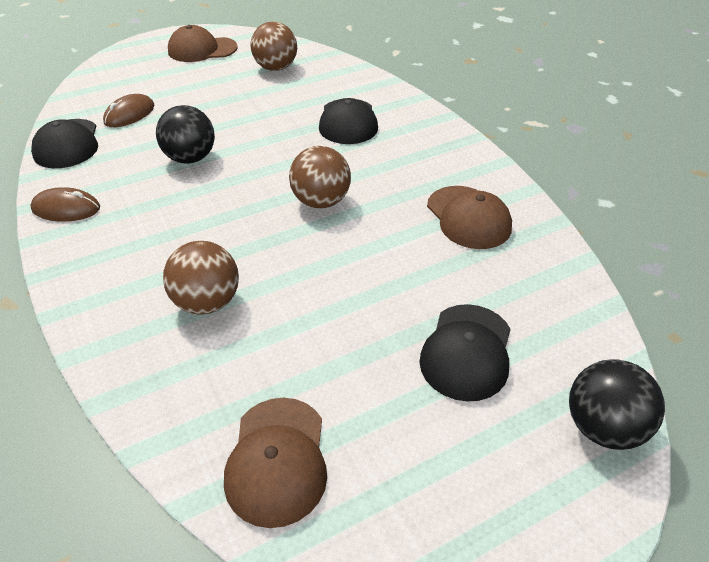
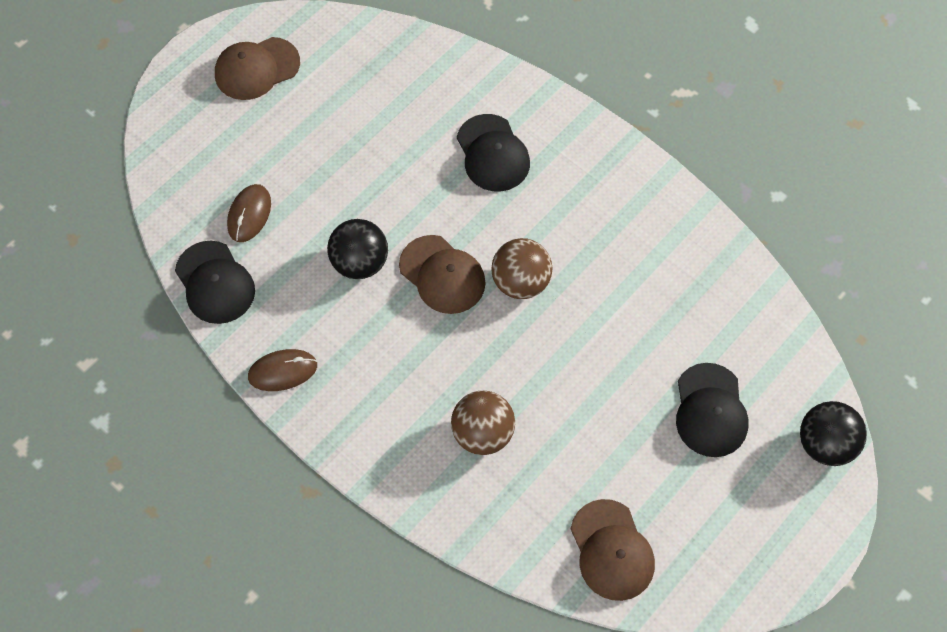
camera: 20 degrees left, 20 degrees up
brown ball [251,21,297,71] -> none
brown cap [427,186,512,249] -> brown cap moved to [399,235,486,314]

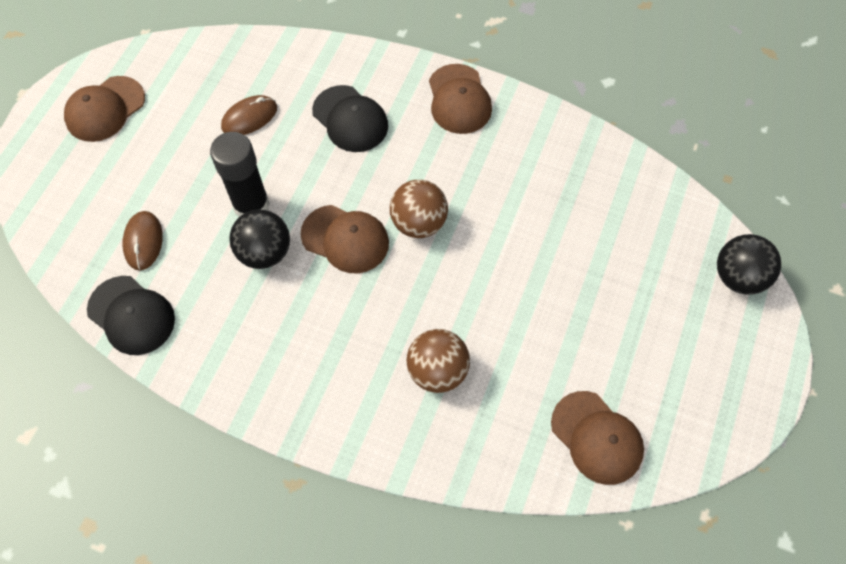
camera: 20 degrees left, 0 degrees up
brown mouse [248,349,317,391] -> brown mouse moved to [221,95,277,135]
black cap [676,363,748,457] -> none
none -> black glue stick [210,132,270,217]
none -> brown cap [429,64,492,134]

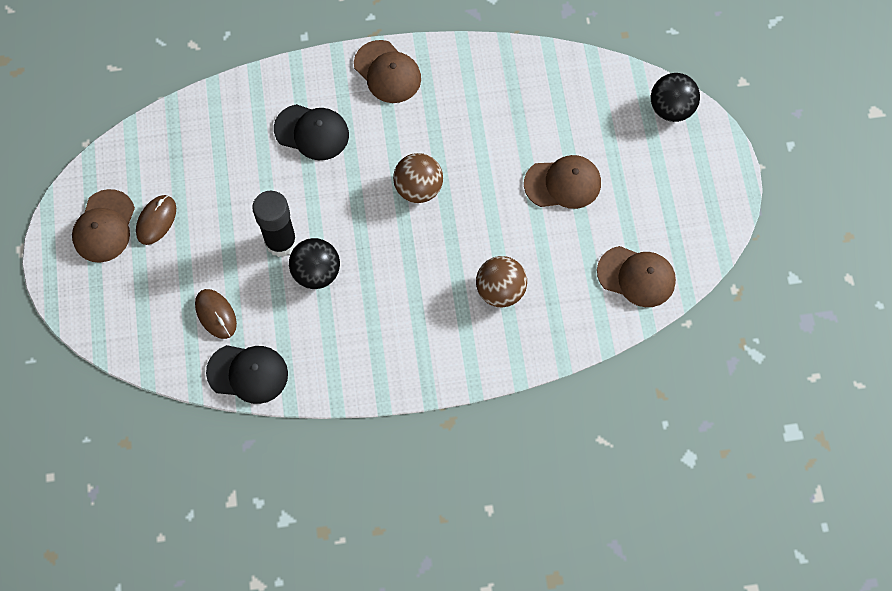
camera: 30 degrees left, 5 degrees up
brown mouse [221,95,277,135] -> brown mouse moved to [136,195,176,245]
brown cap [301,205,389,273] -> brown cap moved to [524,155,601,209]

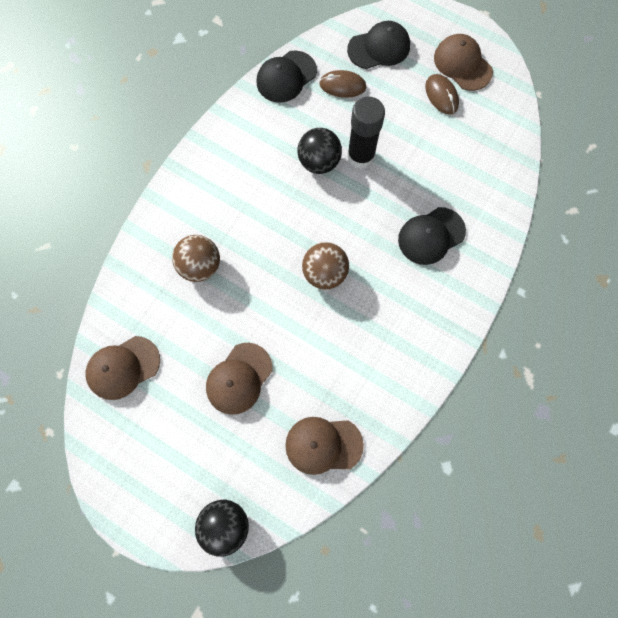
camera: 130 degrees right, 5 degrees up
brown cap [354,40,421,103] -> brown cap moved to [285,417,364,475]
none -> black cap [347,21,410,69]

